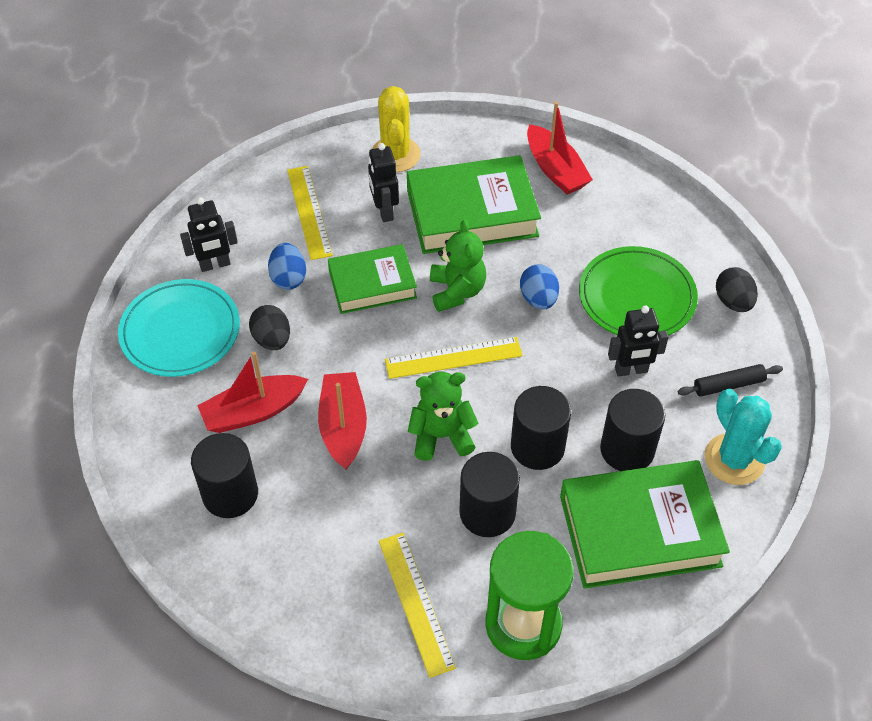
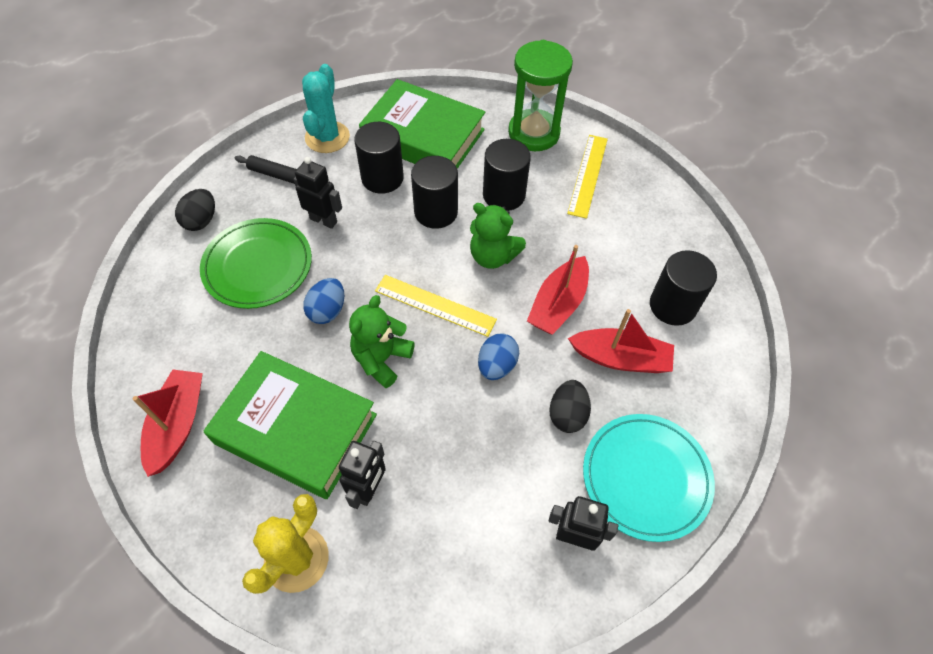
camera: 145 degrees left, 5 degrees up
blue egg [268,243,306,290] -> blue egg moved to [478,334,519,380]
yellow ruler [287,166,333,260] -> none
green book [328,244,417,314] -> none

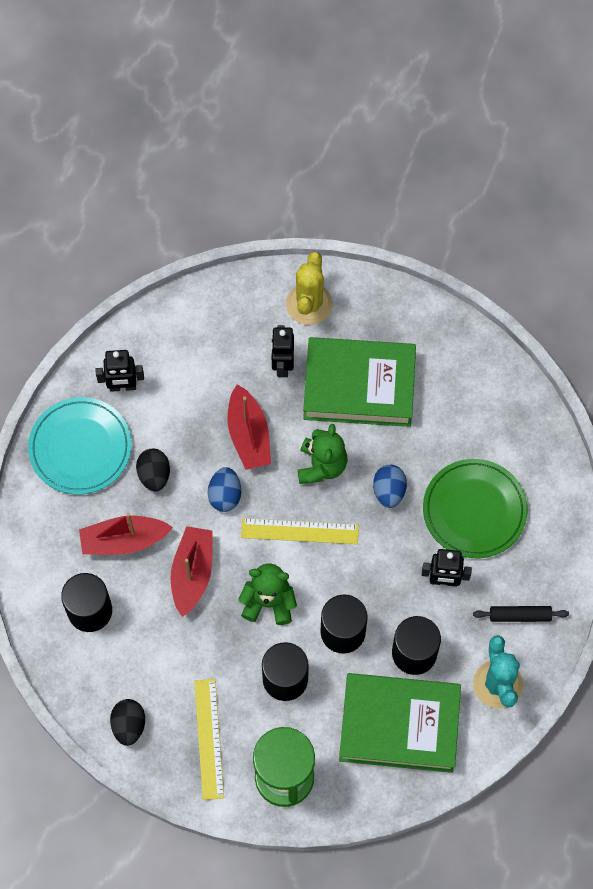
camera: 160 degrees right, 10 degrees up
red boat [132,369,203,477] -> red boat moved to [228,384,271,470]
black egg [175,189,215,231] -> black egg moved to [110,699,145,746]

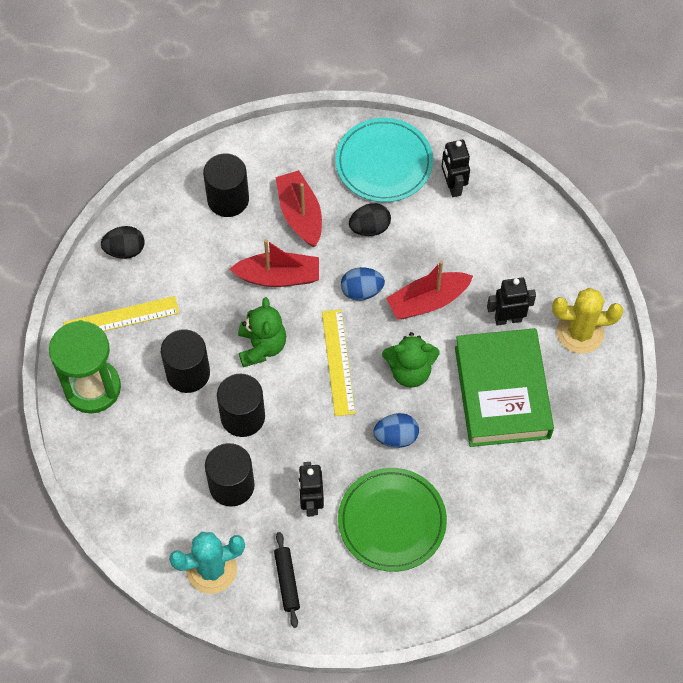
camera: 80 degrees right, 5 degrees down
green book [339,673,461,773] -> none

